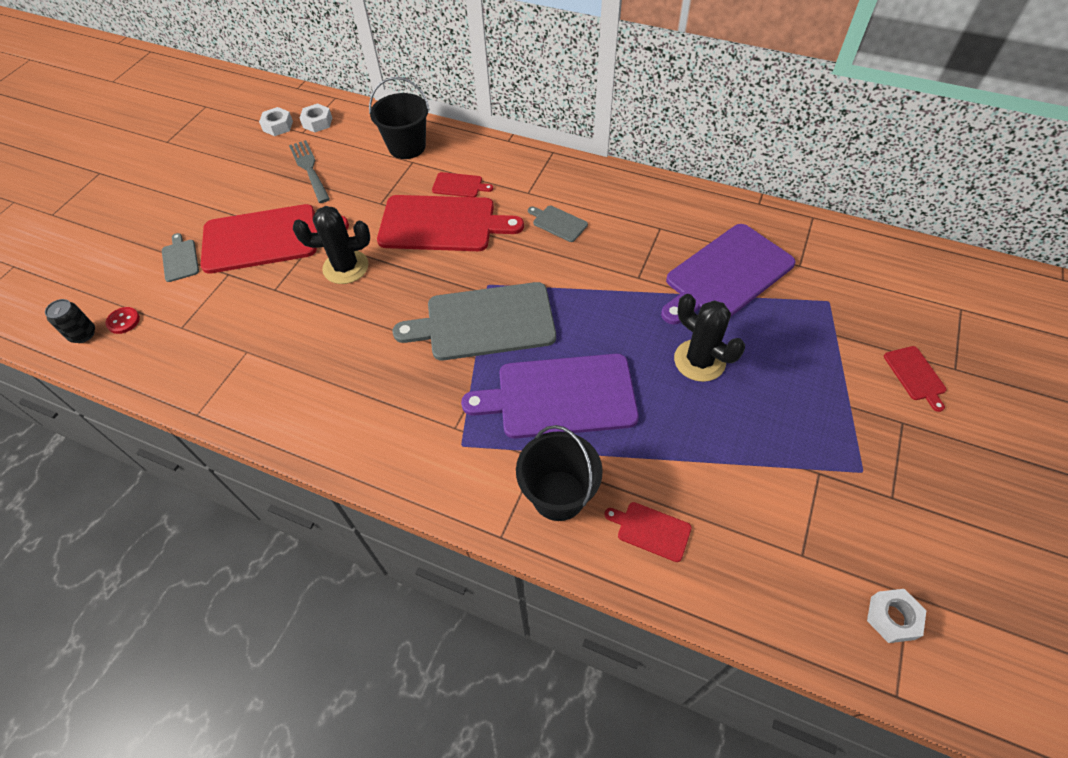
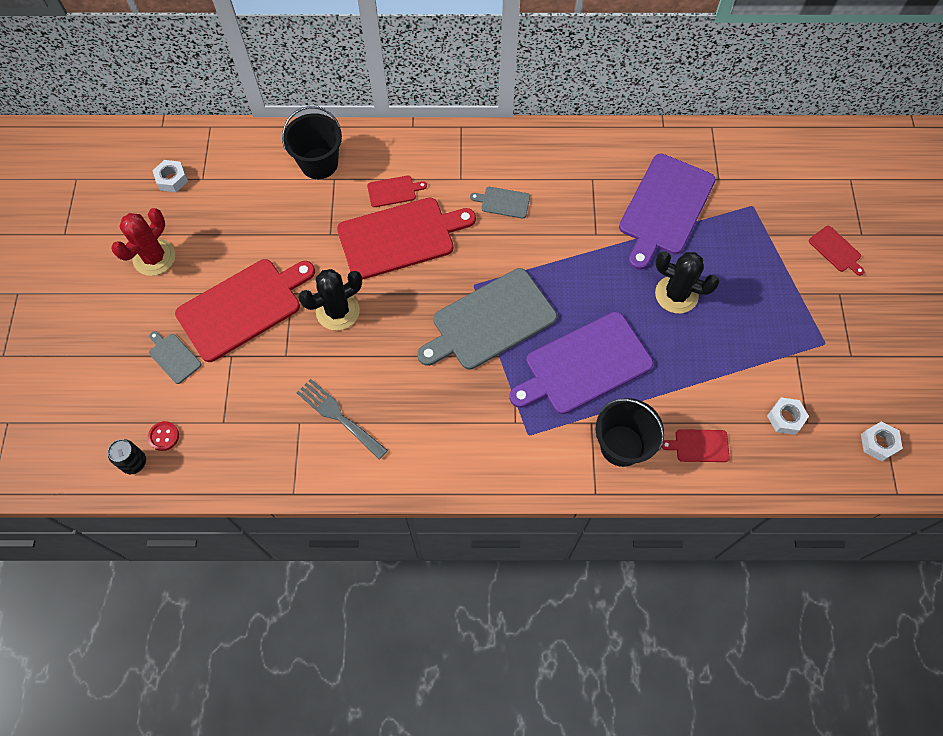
camera: 25 degrees left, 10 degrees up
grey fork [289,140,330,203] -> grey fork moved to [297,379,388,459]
white nut [300,103,332,133] -> white nut moved to [767,398,809,435]
none -> red cactus [111,208,175,276]

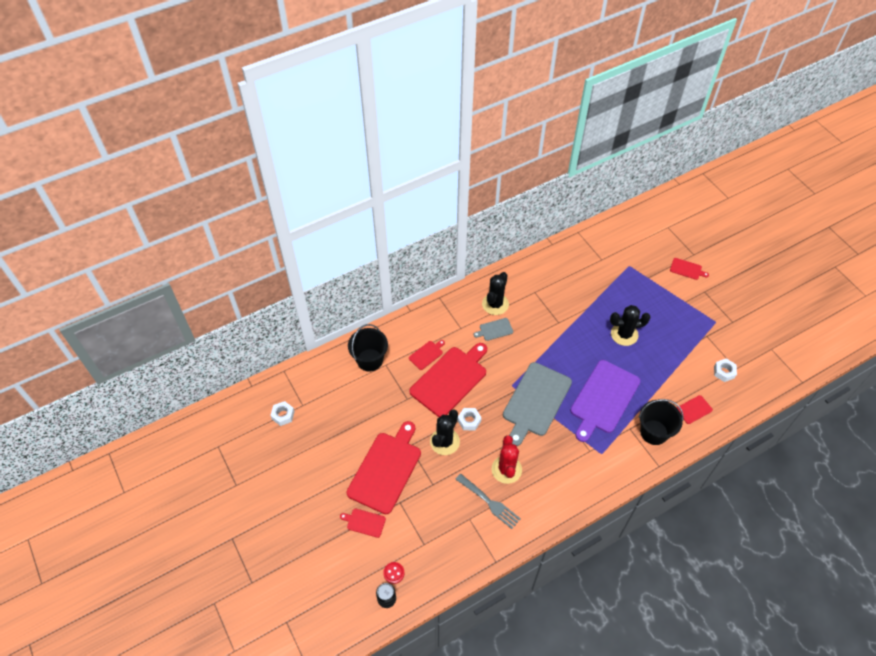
camera: 30 degrees left, 10 degrees down
red cactus [111,208,175,276] -> red cactus moved to [492,435,522,484]
grey cutting board [149,331,201,384] -> red cutting board [340,509,386,538]
grey fork [297,379,388,459] -> grey fork turned 150 degrees counterclockwise [455,474,521,529]
purple cutting board [619,154,716,270] -> none
white nut [861,421,903,462] -> white nut moved to [458,408,482,430]
none -> black cactus [482,272,509,315]

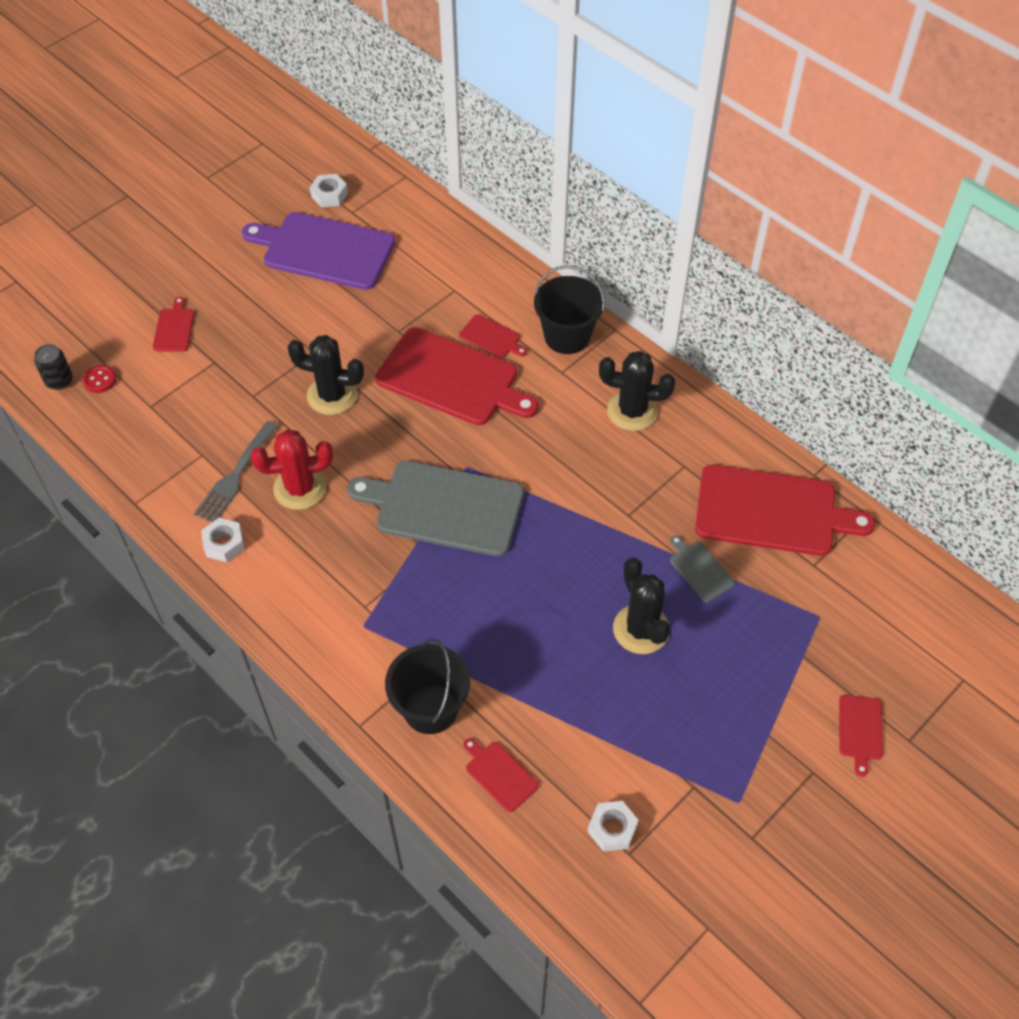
camera: 75 degrees right, 0 degrees up
red cutting board [347,421,421,514] -> red cutting board moved to [695,465,875,556]
black bucket [348,324,388,372] -> black bucket moved to [534,265,605,354]
white nut [458,408,482,430] -> white nut moved to [201,518,245,562]
grey cutting board [473,318,513,341] -> grey cutting board moved to [670,535,735,602]
purple cutting board [570,360,641,442] -> purple cutting board moved to [242,212,395,290]

